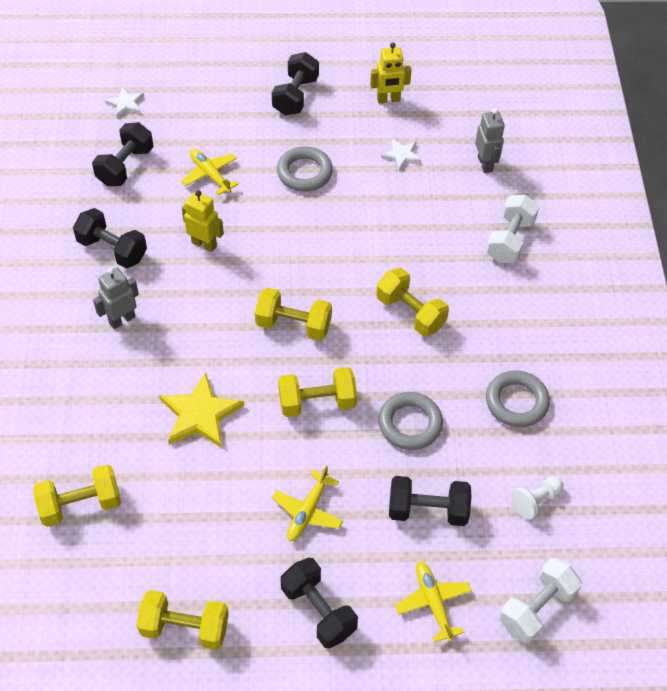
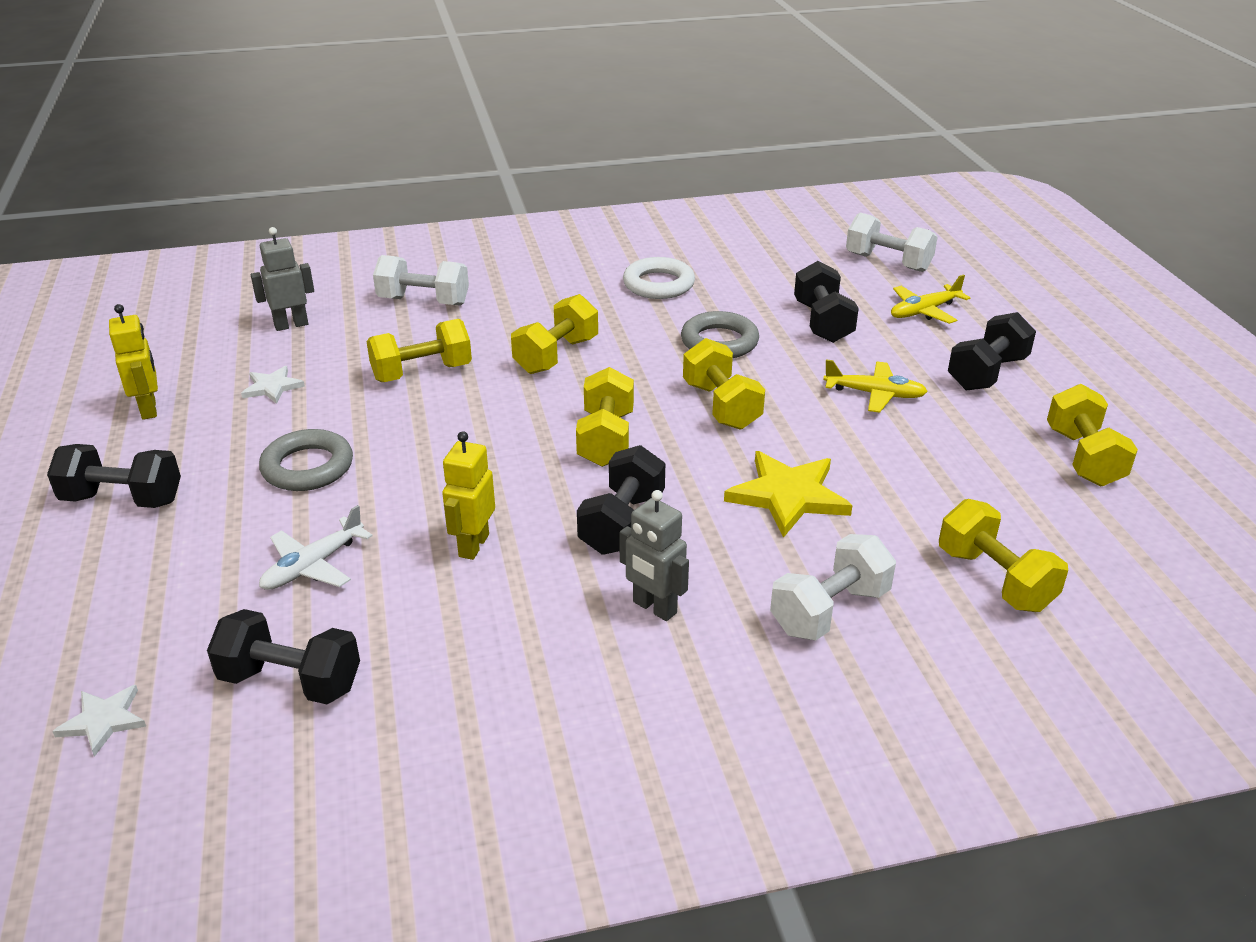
camera: 100 degrees left, 20 degrees down
black dumbbell [73,208,147,268] -> black dumbbell moved to [577,445,665,555]
yellow plane [181,149,239,196] -> white plane [259,505,372,590]
grey ring [486,370,550,427] -> white ring [623,257,695,299]
white pawn [511,476,563,520] -> none
none -> yellow dumbbell [366,319,472,382]
none -> white dumbbell [770,534,896,640]

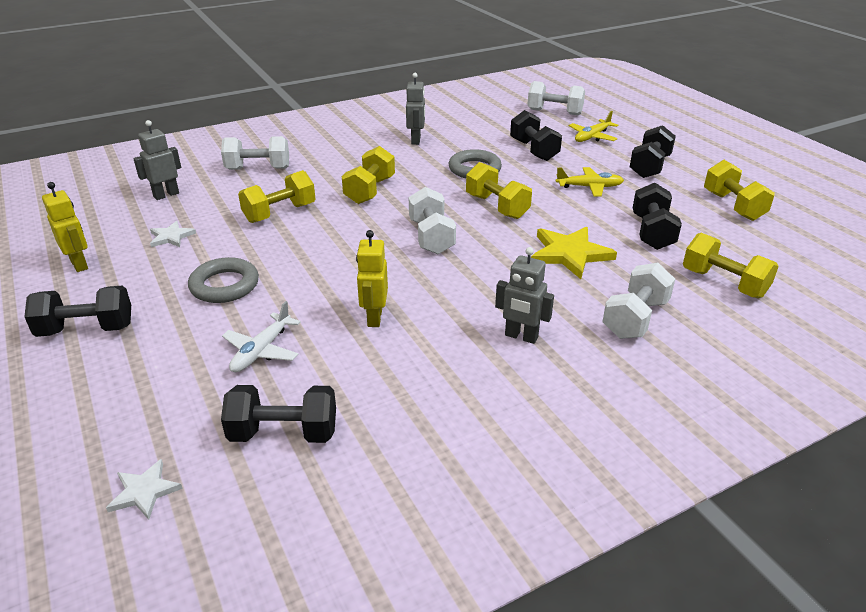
camera: 15 degrees left, 0 degrees up
yellow dumbbell [576,367,634,467] -> white dumbbell [409,187,456,254]
black dumbbell [577,445,665,555] -> black dumbbell moved to [633,183,682,250]
white ring [623,257,695,299] -> grey robot [406,73,425,145]

